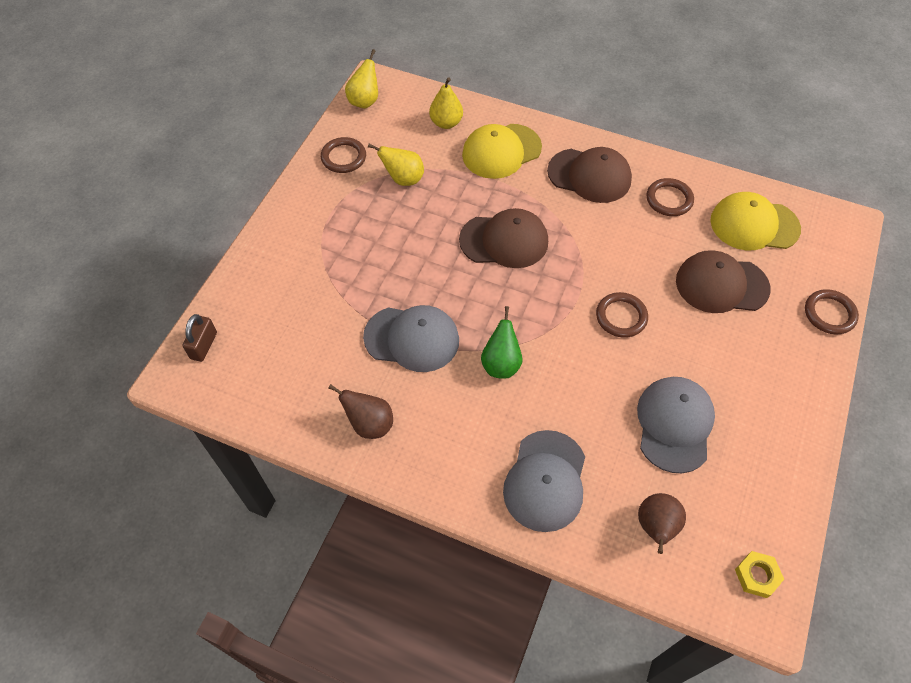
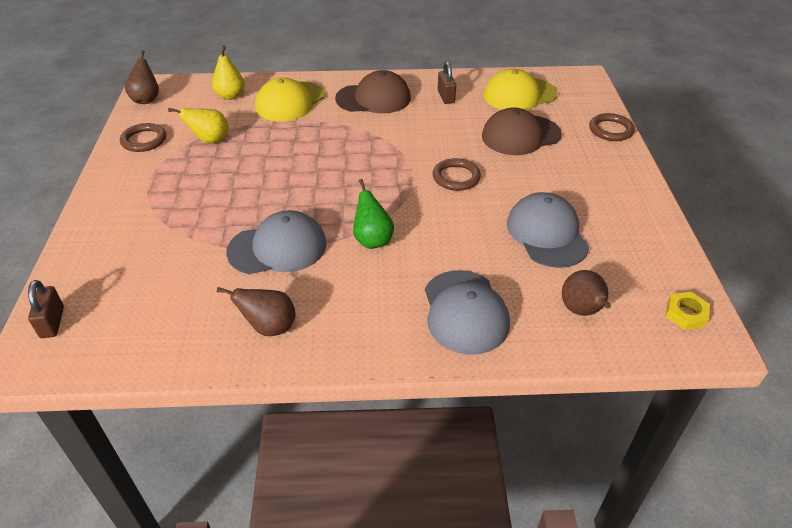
camera: 25 degrees left, 15 degrees down
yellow pear [345,49,378,109] -> brown pear [125,50,159,104]
brown cap [459,208,548,268] -> none
brown ring [646,178,694,216] -> brown padlock [438,61,456,104]

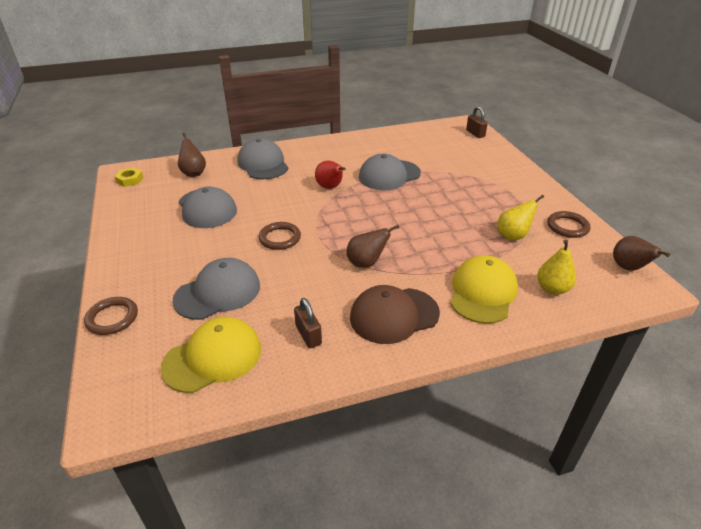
camera: 165 degrees right, 5 degrees down
brown pear [217,287,296,336] -> brown pear moved to [346,225,399,268]
green pear [353,179,394,249] -> red pear [315,161,346,189]
brown cap [482,107,562,155] -> grey cap [173,258,260,320]

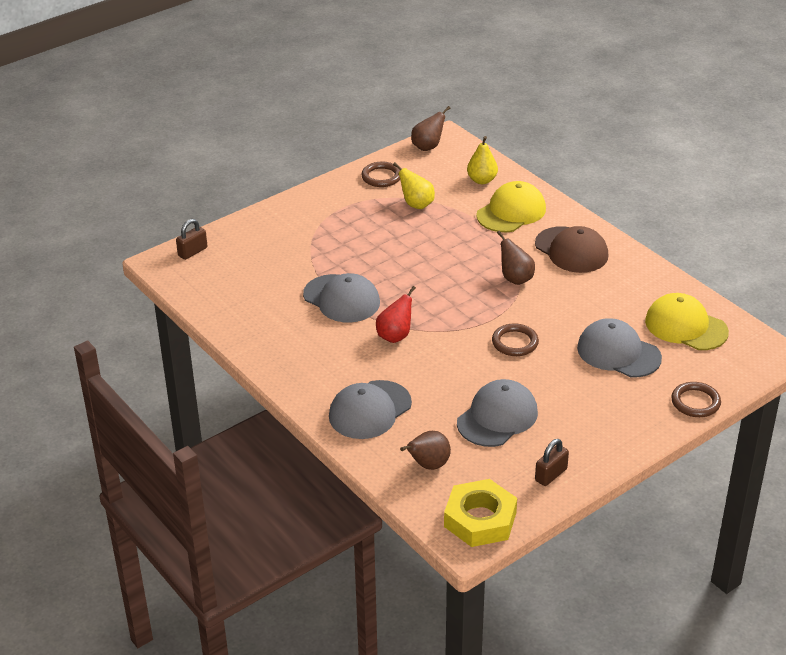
camera: 110 degrees left, 0 degrees up
yellow nut [114,167,144,187] -> yellow nut [444,479,517,547], size x1.97
brown padlock [294,298,322,348] -> brown padlock moved to [535,439,569,486]
yellow cap [450,255,518,324] -> yellow cap turned 135 degrees clockwise [476,181,546,232]

